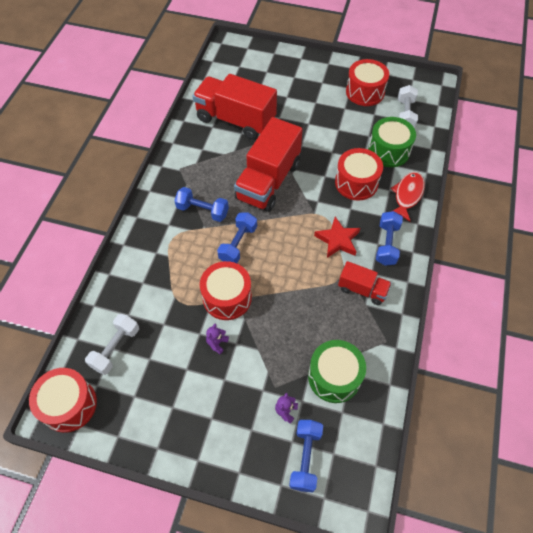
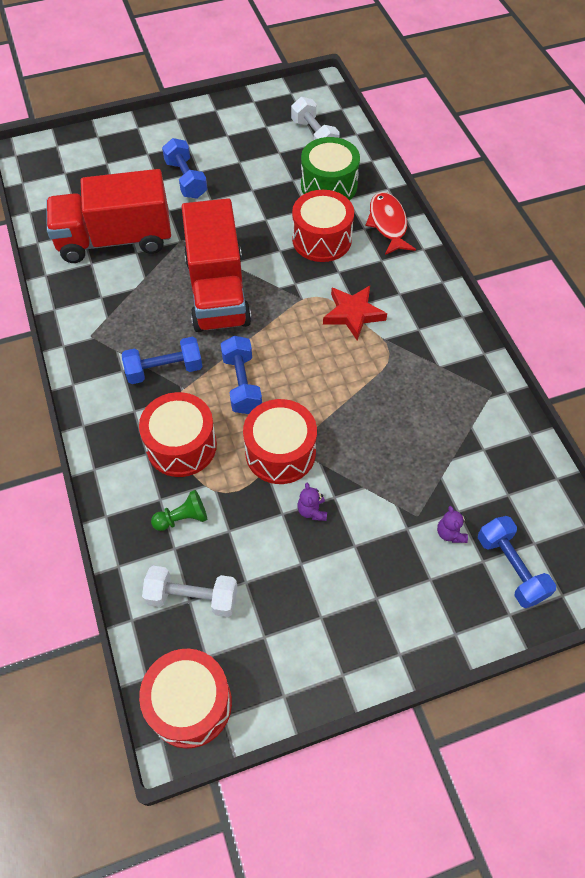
camera: 35 degrees left, 0 degrees up
white dumbbell [85,314,139,375] -> white dumbbell turned 75 degrees counterclockwise [142,566,238,617]
green drum [308,340,366,403] -> none
red truck [338,261,392,305] -> none
red drum [346,59,389,106] -> red drum moved to [139,392,217,477]
blue dumbbell [376,211,403,266] -> blue dumbbell moved to [162,138,207,199]
none -> green pawn [151,490,207,531]

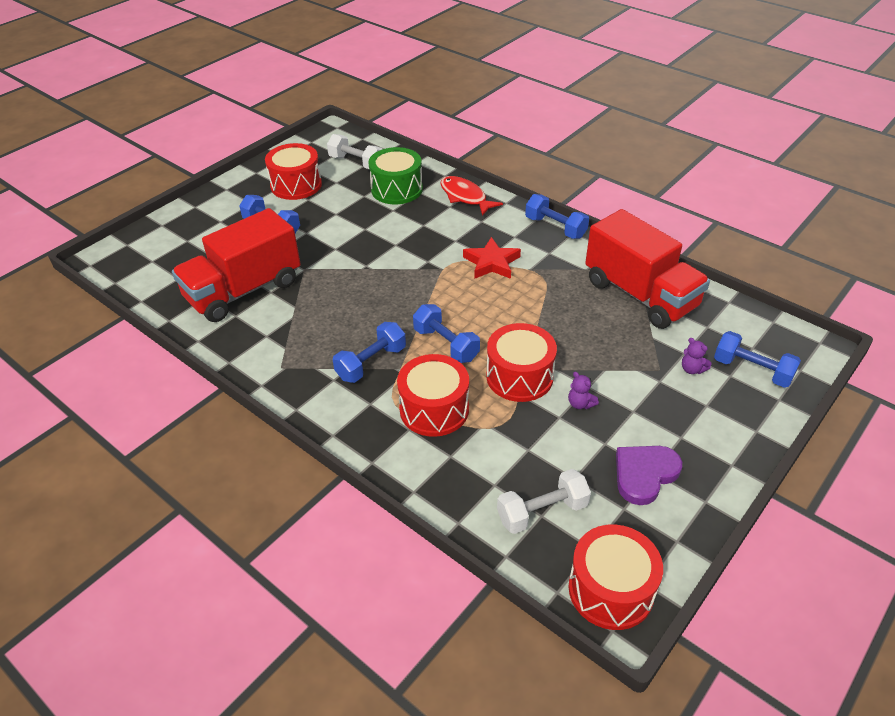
camera: 30 degrees left, 15 degrees down
green pawn [151,490,207,531] -> none
red truck [182,198,251,332] -> red truck moved to [585,209,710,329]
red drum [292,190,354,262] -> red drum moved to [265,143,322,200]
none -> blue dumbbell [525,194,589,239]
none -> purple heart [616,446,682,505]

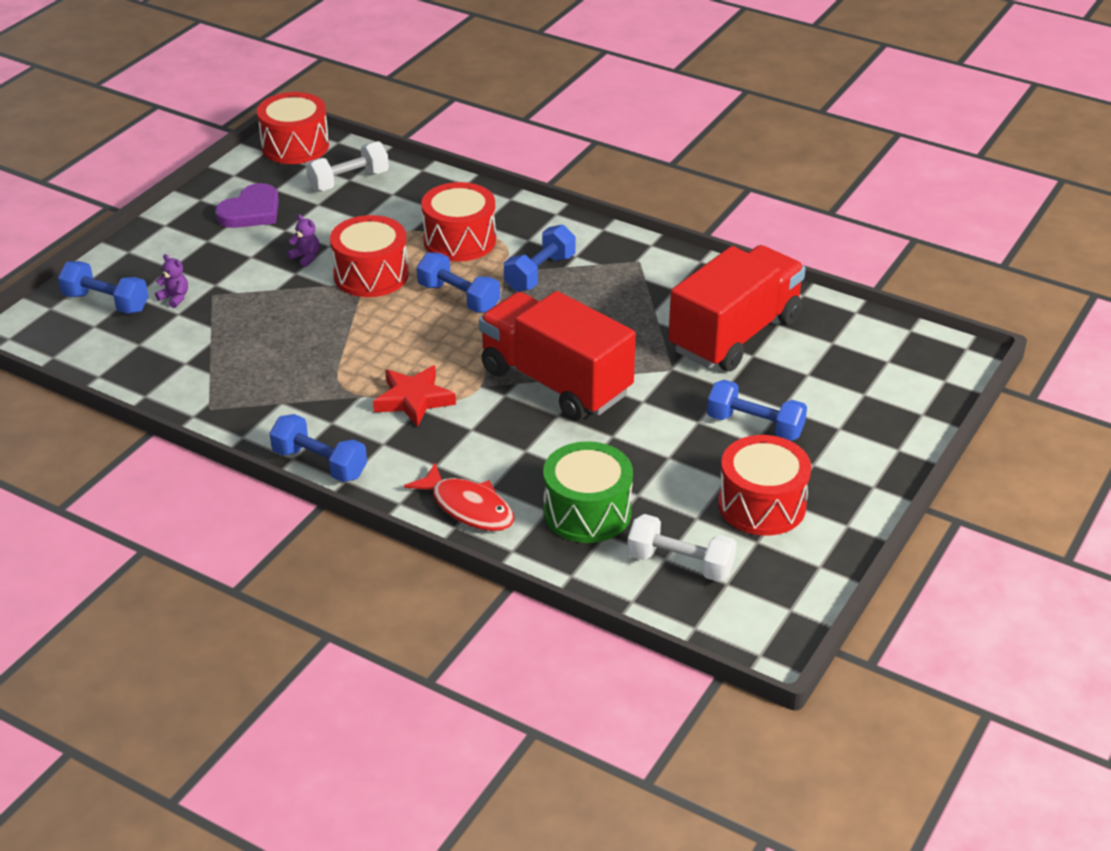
camera: 170 degrees right, 5 degrees down
red truck [585,209,710,329] -> red truck moved to [479,291,636,420]

